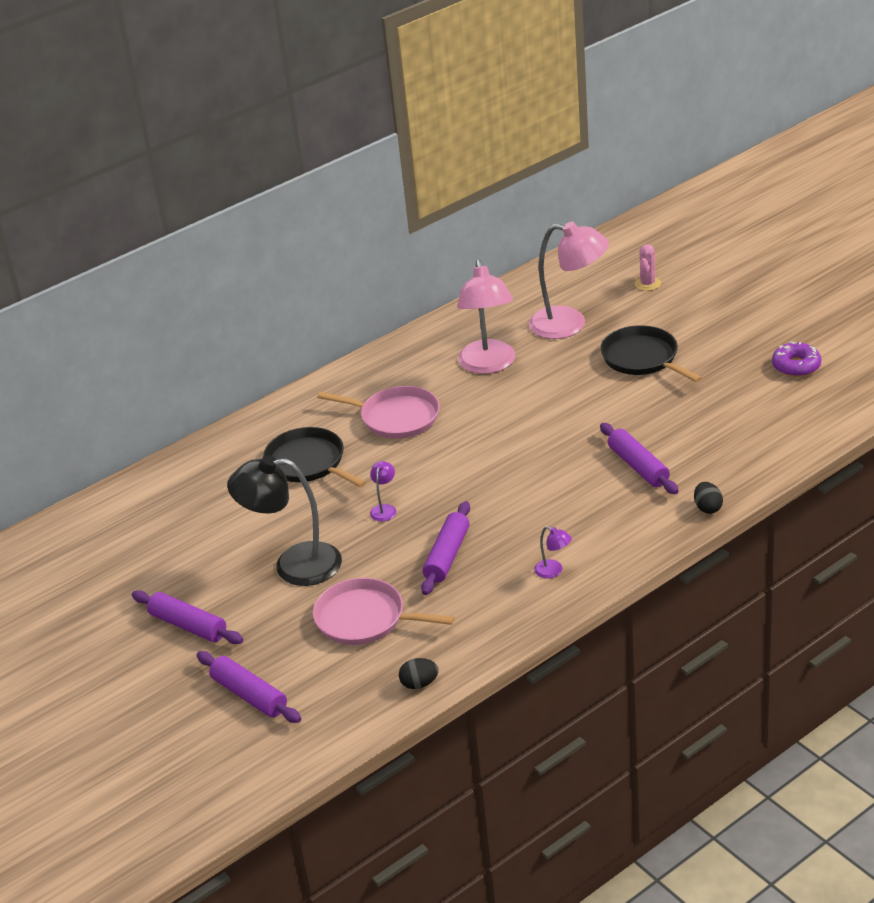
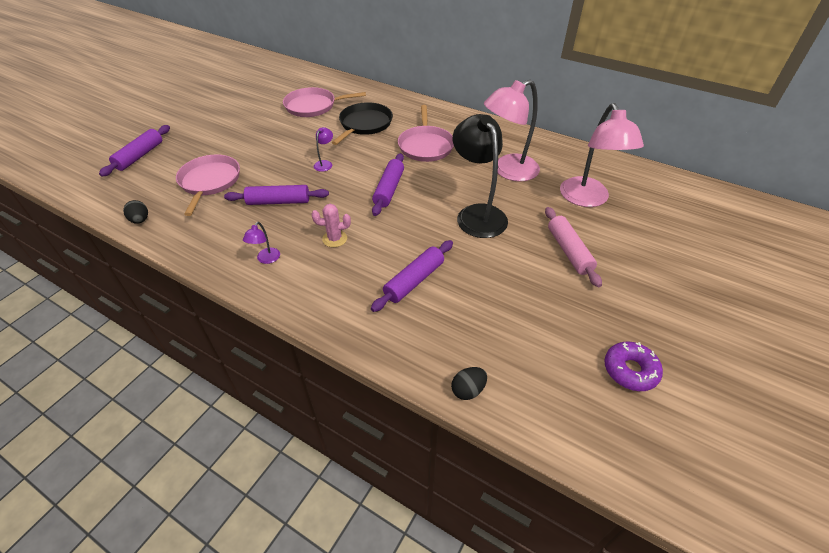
camera: 65 degrees right, 10 degrees up
purple rolling pin [132,590,243,644] -> purple rolling pin moved to [372,153,404,216]
black lamp [227,455,342,586] -> black lamp moved to [453,114,508,238]
purple lamp [370,461,396,521] -> purple lamp turned 60 degrees counterclockwise [314,127,333,172]
black pan [600,325,702,382] -> pink rolling pin [545,207,602,287]
pink cactus [635,244,661,291] -> pink cactus moved to [312,204,351,247]
black egg [694,482,723,514] -> black egg moved to [451,367,487,400]
none -> pink pan [283,87,366,117]

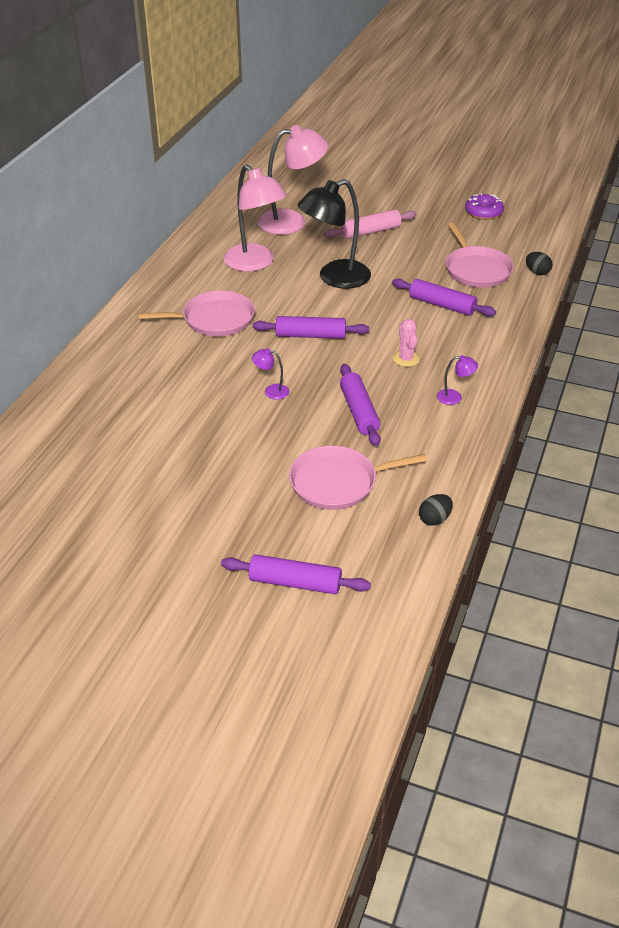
camera: 100 degrees left, 5 degrees down
pink pan [283,87,366,117] -> pink pan moved to [446,223,514,288]
black pan [332,102,393,145] -> none

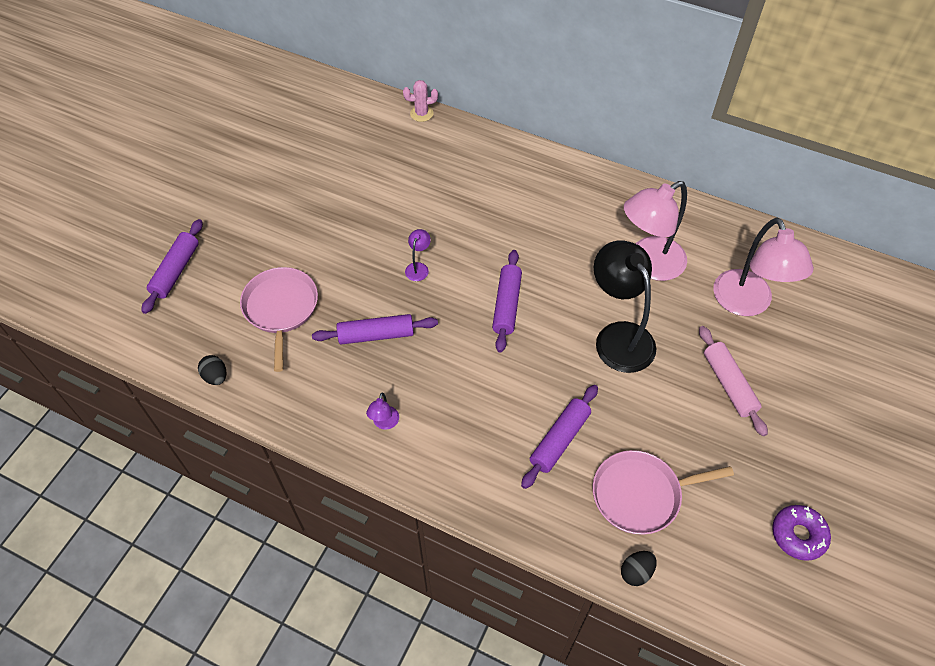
camera: 95 degrees right, 15 degrees up
pink pan [138,291,255,337] -> none
pink cactus [393,319,420,367] -> pink cactus moved to [403,80,438,122]

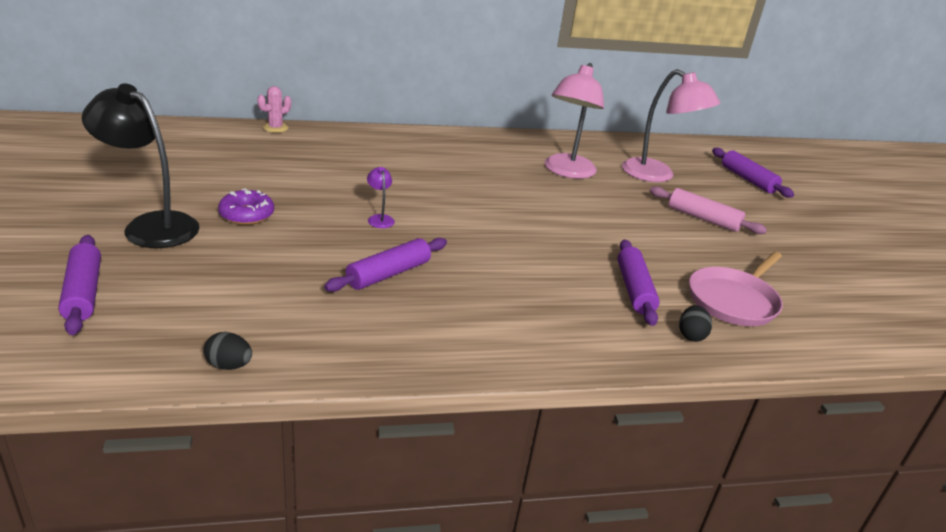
camera: 40 degrees left, 25 degrees down
pink pan [240,267,318,372] -> none
purple lamp [366,392,399,430] -> none
purple rolling pin [492,250,522,353] -> purple rolling pin moved to [712,148,794,198]
black lamp [594,240,656,373] -> black lamp moved to [82,83,200,248]
black egg [621,551,657,586] -> black egg moved to [679,305,712,342]
purple donut [772,505,831,561] -> purple donut moved to [218,188,274,225]

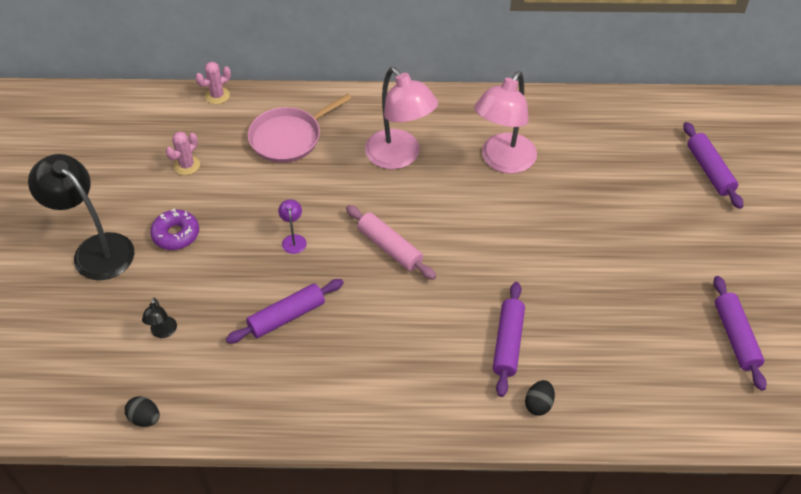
camera: 15 degrees right, 20 degrees up
purple rolling pin [58,235,101,335] -> purple rolling pin moved to [713,276,767,391]
pink lamp [622,69,720,182] -> pink lamp moved to [365,67,438,169]
pink rolling pin [650,186,767,234] -> pink rolling pin moved to [346,205,436,280]
pink pan [689,252,783,326] -> pink pan moved to [248,94,352,163]
none -> black lamp [142,298,177,338]
none -> pink cactus [166,131,200,175]

